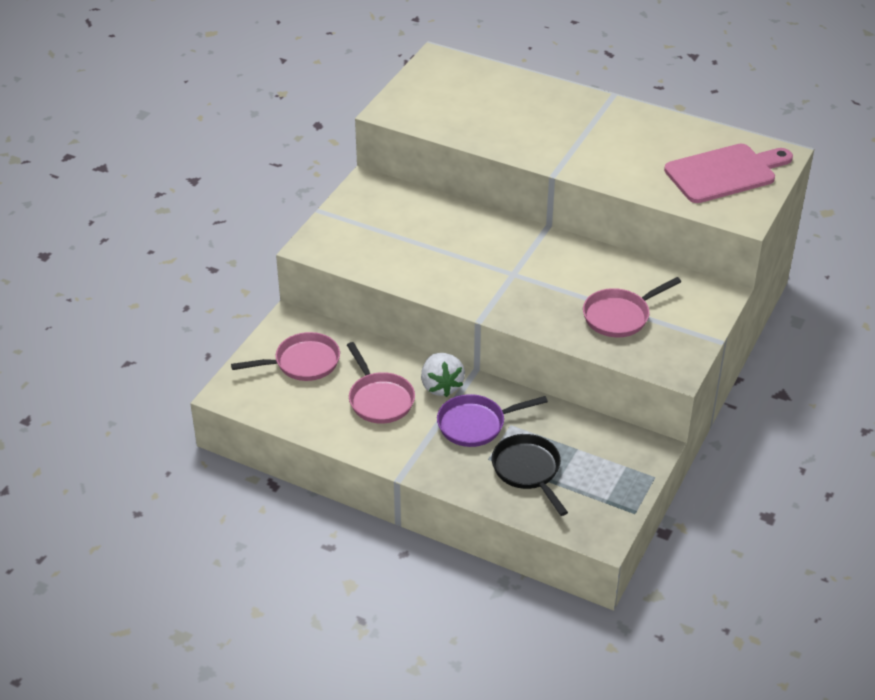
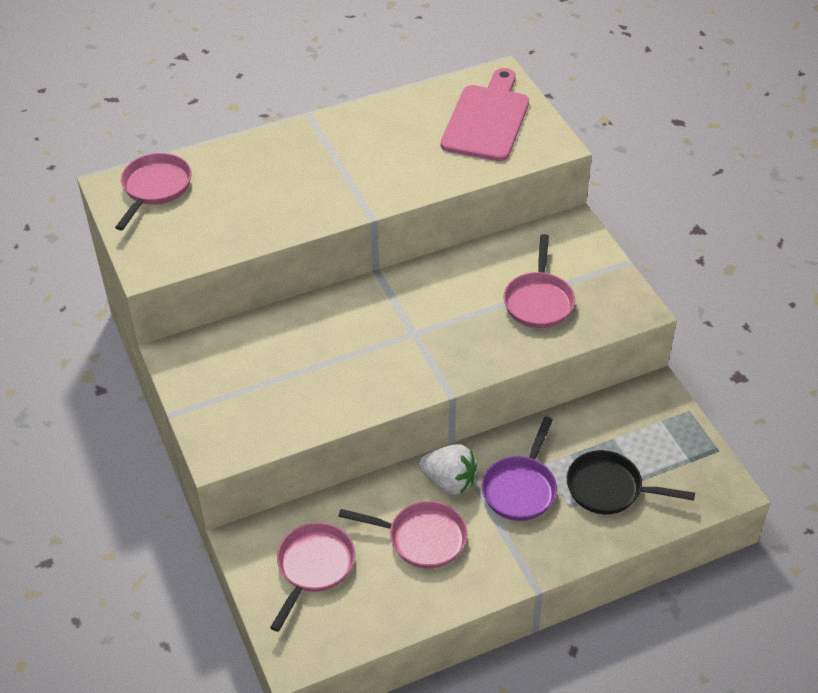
camera: 50 degrees left, 5 degrees up
none -> pink pan [115,153,192,230]

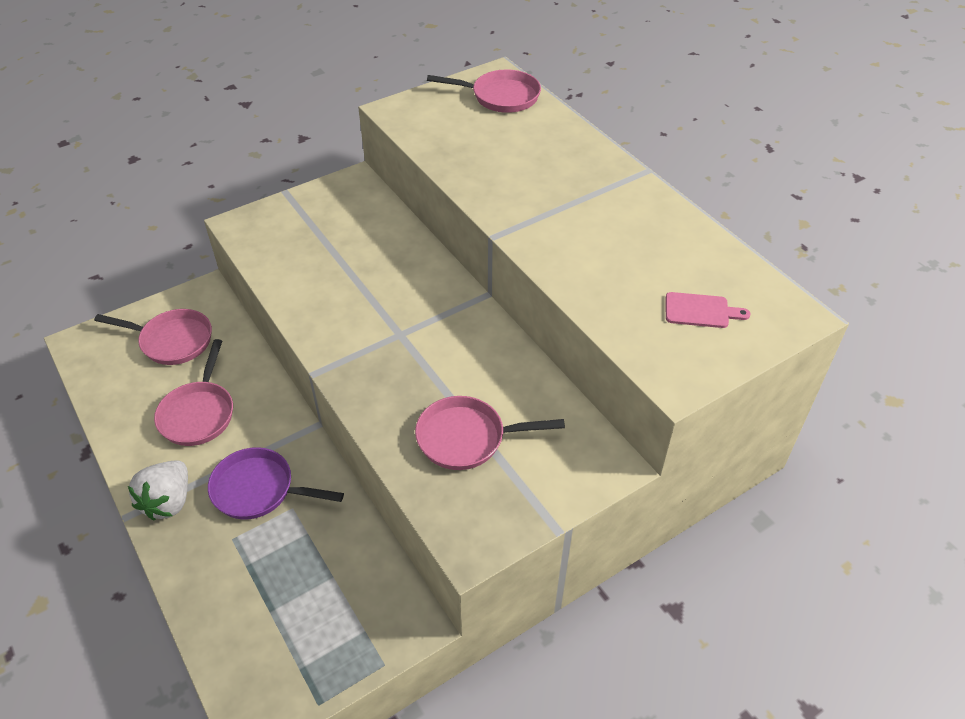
camera: 80 degrees right, 0 degrees up
white strawberry [419,444,477,495] -> white strawberry moved to [128,460,188,520]
pink cutting board [441,68,529,161] -> pink cutting board [666,292,750,328], size x0.46
black pan [567,450,695,514] -> none

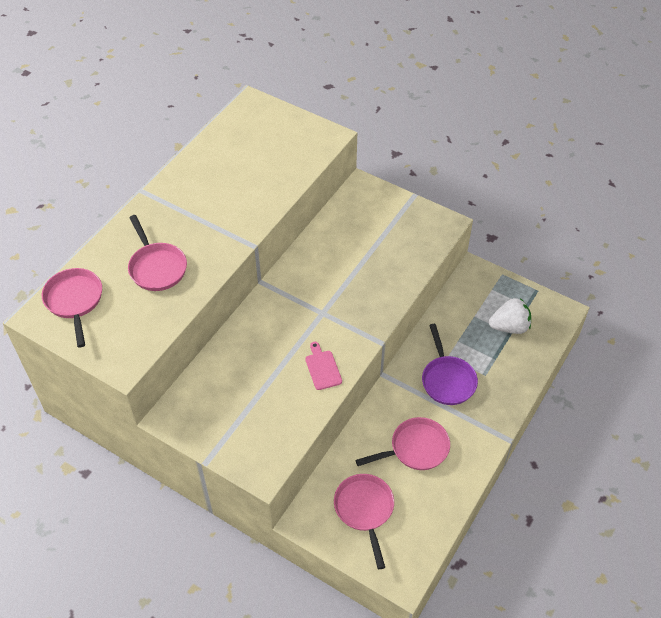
camera: 115 degrees left, 5 degrees up
white strawberry [128,460,188,520] -> white strawberry moved to [489,298,531,334]
pink pan [415,396,565,470] -> pink pan moved to [128,215,187,291]
pink cutting board [666,292,750,328] -> pink cutting board moved to [305,342,342,390]

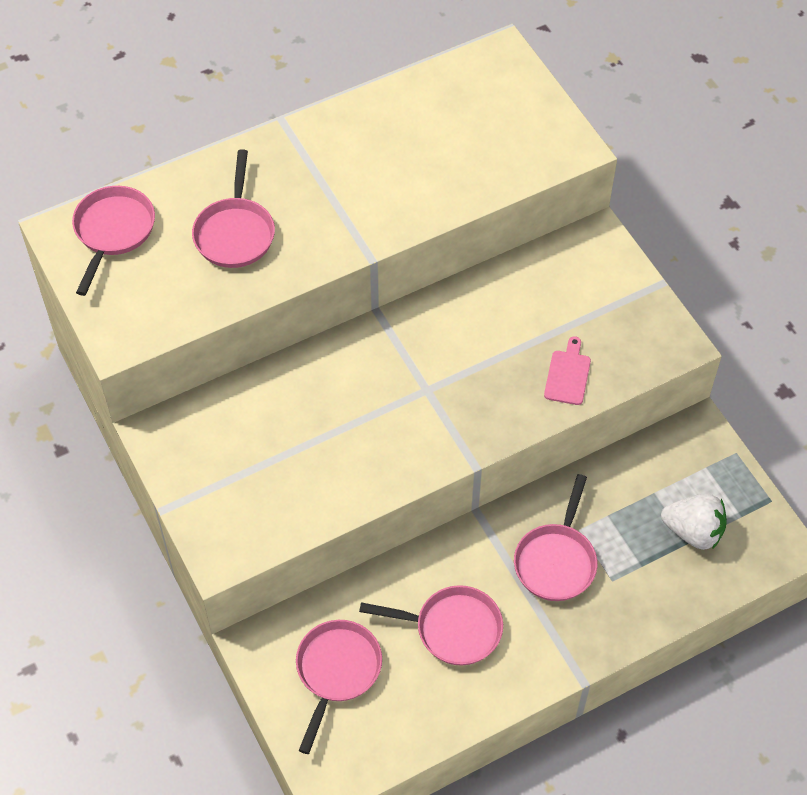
camera: 30 degrees right, 5 degrees up
pink cutting board [305,342,342,390] -> pink cutting board moved to [544,336,591,405]
purple pan [422,324,478,405] -> pink pan [514,474,597,601]

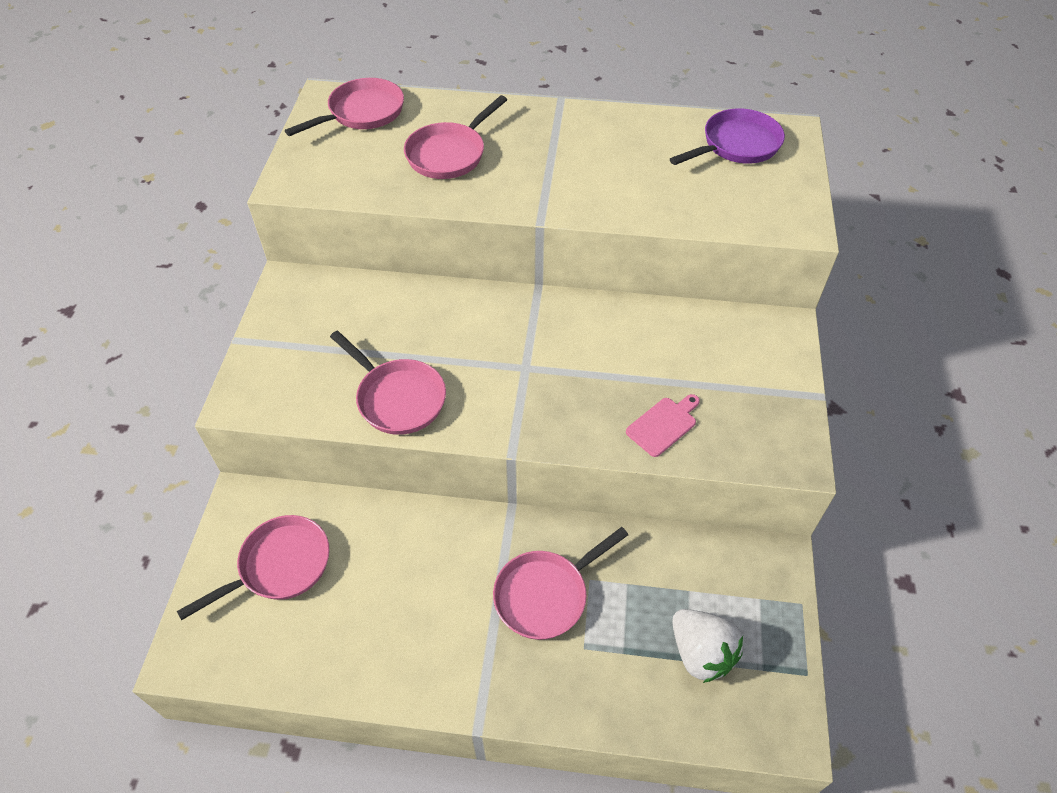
camera: 35 degrees right, 5 degrees down
pink pan [359,585,503,666] -> pink pan moved to [330,331,446,435]
none -> purple pan [670,108,785,165]

